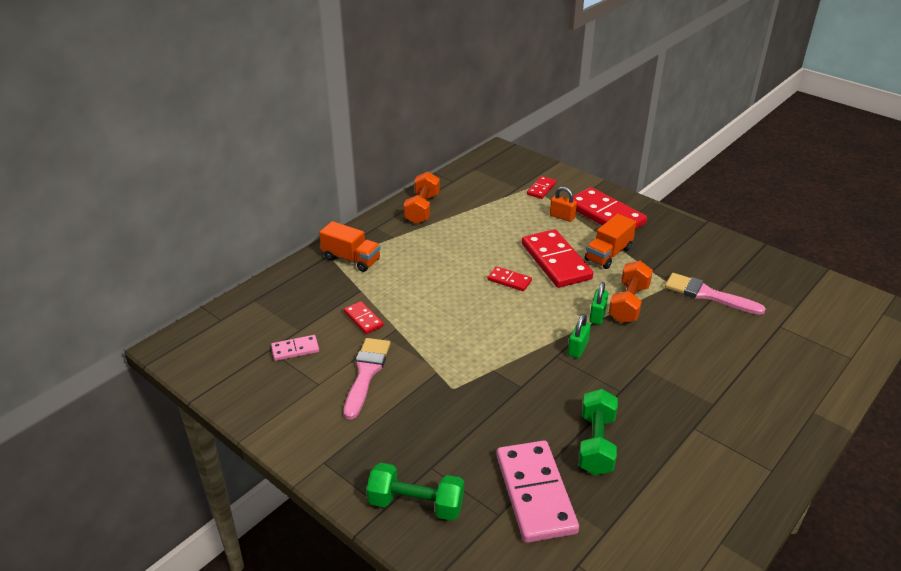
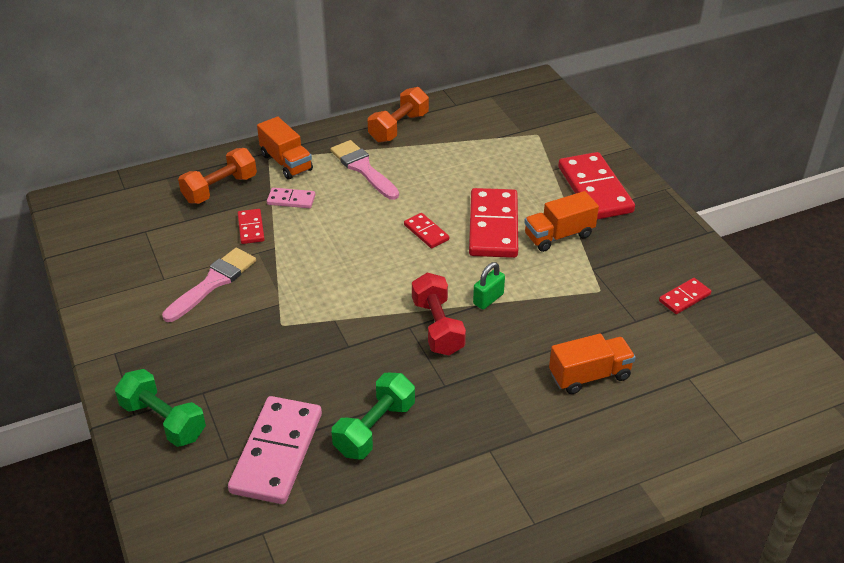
camera: 25 degrees right, 5 degrees up
pink domino [271,335,319,361] -> pink domino moved to [267,188,315,208]
red domino [527,176,556,199] -> red domino moved to [659,278,711,314]
orange padlock [550,187,577,222] -> none
green padlock [568,314,591,358] -> red dumbbell [412,272,466,355]
orange dumbbell [609,261,653,323] -> orange dumbbell moved to [178,148,257,204]
pink brush [665,273,766,315] -> pink brush moved to [330,140,399,200]
none -> orange truck [549,333,636,394]

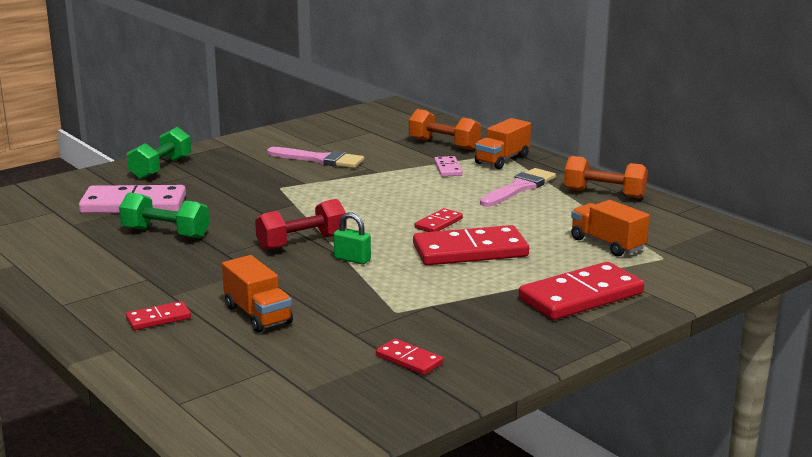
camera: 75 degrees right, 20 degrees down
red domino [238,209,265,244] -> red domino moved to [126,301,191,330]
orange truck [524,191,599,252] -> orange truck moved to [571,200,649,257]

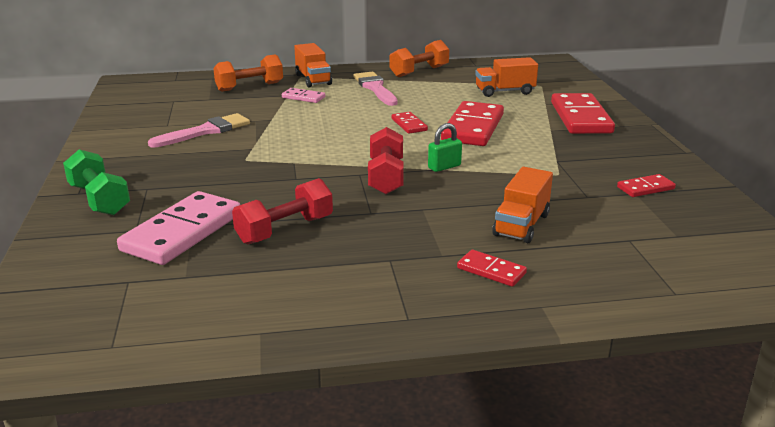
camera: 60 degrees left, 5 degrees up
green dumbbell [119,192,209,239] -> red dumbbell [232,178,333,244]
red domino [126,301,191,330] -> red domino turned 60 degrees counterclockwise [457,250,527,287]
orange truck [222,255,293,333] -> orange truck turned 120 degrees clockwise [493,167,553,243]

